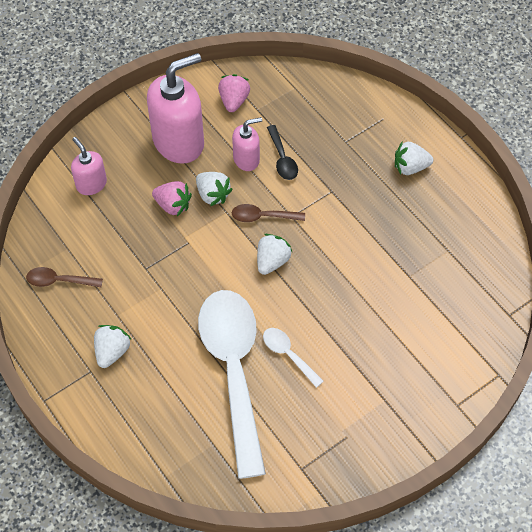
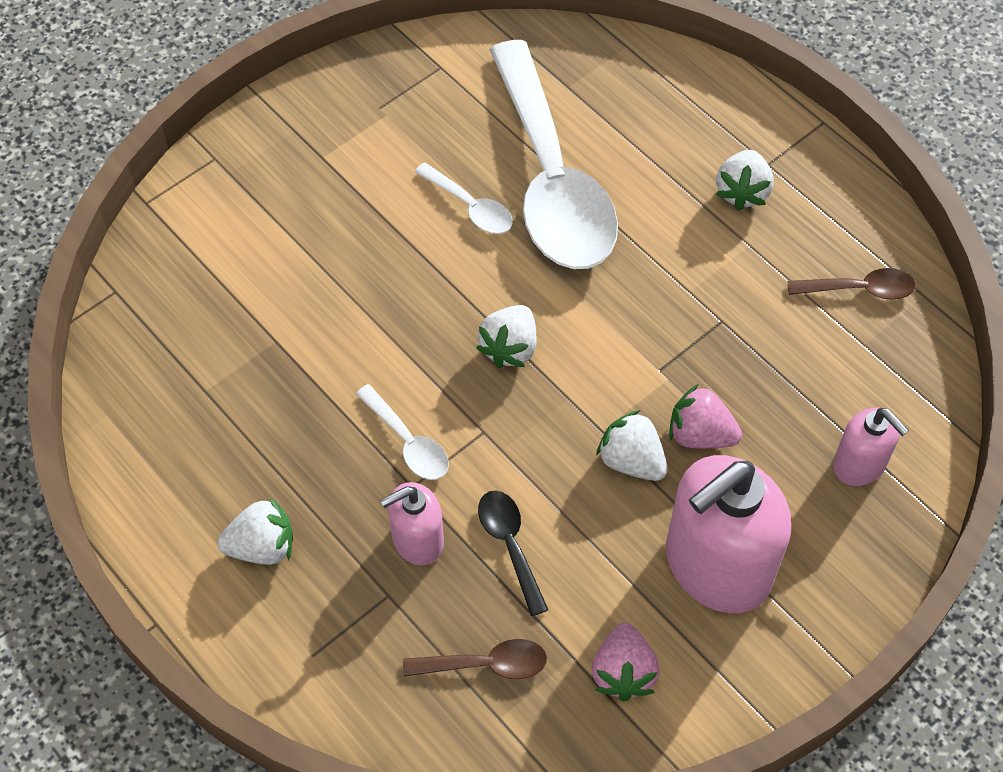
camera: 175 degrees right, 0 degrees up
pink soap dispenser [232,117,262,171] -> pink soap dispenser moved to [380,482,444,565]
brown spoon [232,204,305,222] -> brown spoon moved to [403,639,547,679]
none -> white spoon [356,384,449,480]

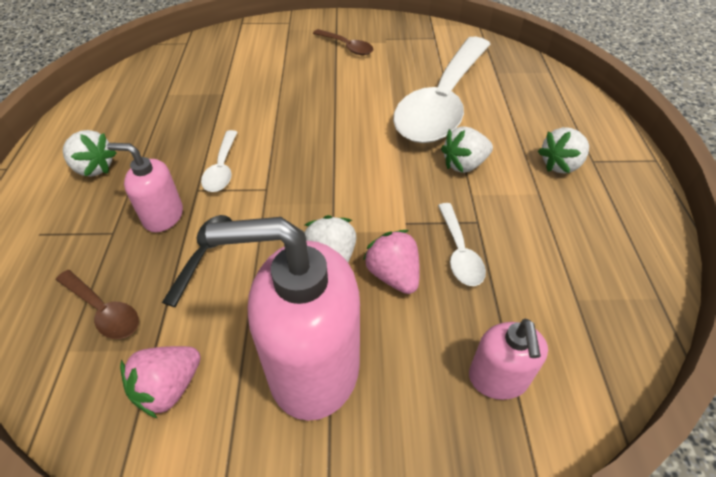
camera: 40 degrees right, 10 degrees down
white spoon [415,162,513,234] -> white spoon moved to [438,203,486,286]
white strawberry [476,305,537,368] -> white strawberry moved to [441,126,493,173]
brown spoon [787,268,916,300] -> brown spoon moved to [313,29,374,55]

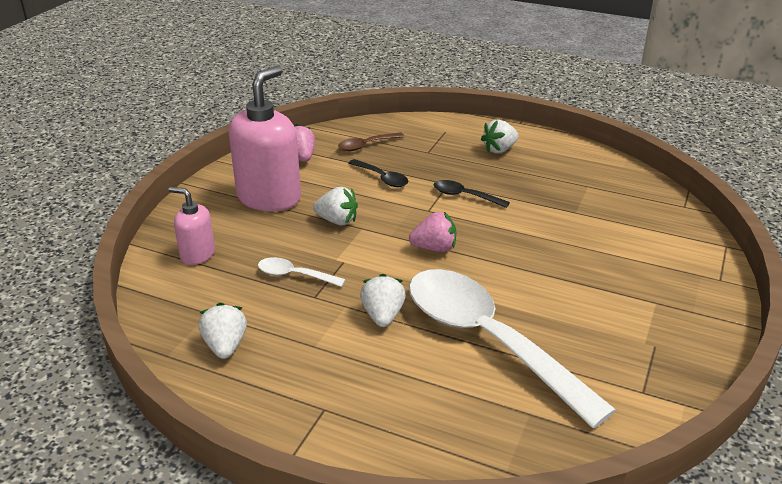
camera: 115 degrees right, 15 degrees down
pink soap dispenser [107,143,183,232] -> none
white spoon [201,130,237,192] -> black spoon [434,180,510,208]
brown spoon [313,29,374,55] -> none
pink strawberry [363,230,420,294] -> pink strawberry moved to [409,212,456,252]
white strawberry [538,127,589,174] -> white strawberry moved to [199,303,247,359]

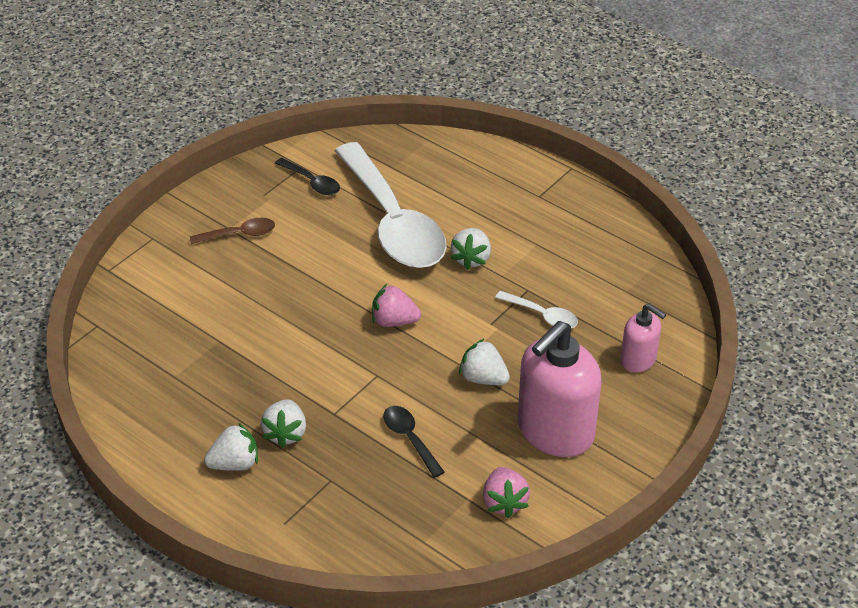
camera: 165 degrees left, 10 degrees up
white strawberry [199,303,247,359] -> white strawberry moved to [261,399,306,448]
brown spoon [338,132,405,151] -> brown spoon moved to [190,218,275,244]
black spoon [434,180,510,208] -> black spoon moved to [275,158,340,195]

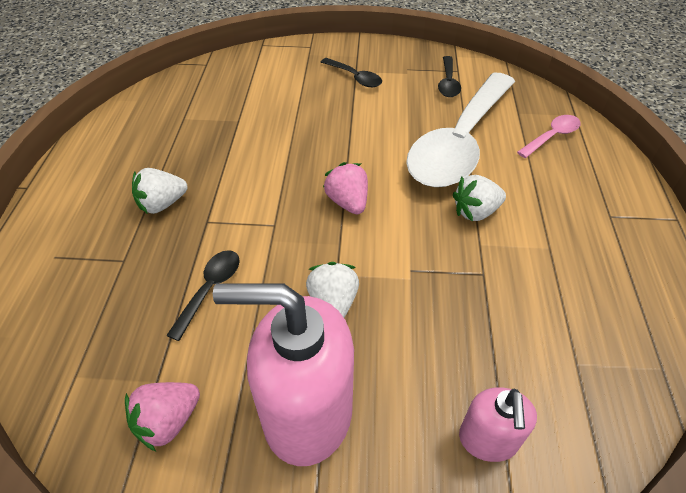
camera: 55 degrees right, 5 degrees up
brown spoon [190,218,275,244] -> black spoon [321,58,382,87]
white strawberry [204,423,258,471] -> none
white spoon [495,291,578,328] -> none
none -> pink spoon [517,115,581,158]

